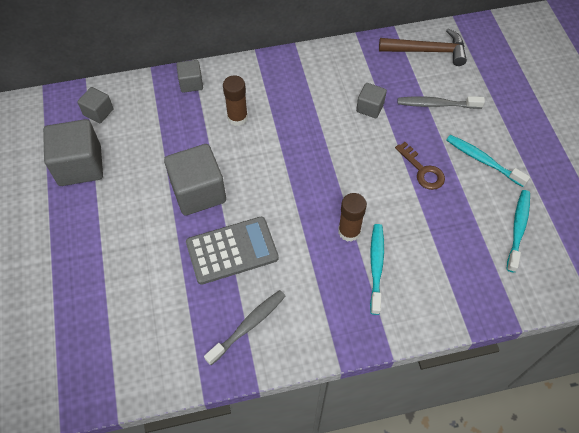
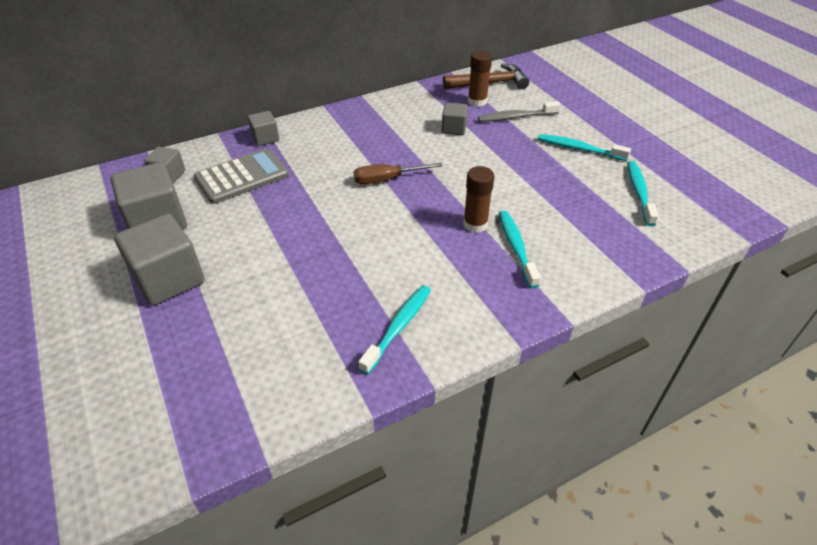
camera: 15 degrees left, 15 degrees down
grey cube [164,144,226,216] -> grey cube moved to [114,214,204,306]
grey calculator [186,217,279,285] -> grey calculator moved to [194,148,289,204]
grey toothbrush [204,290,286,365] -> turquoise toothbrush [359,285,431,374]
brown glue stick [223,75,248,126] -> brown glue stick moved to [468,50,492,107]
brown key [395,142,445,190] -> none
none -> brown screwdriver [354,163,443,184]

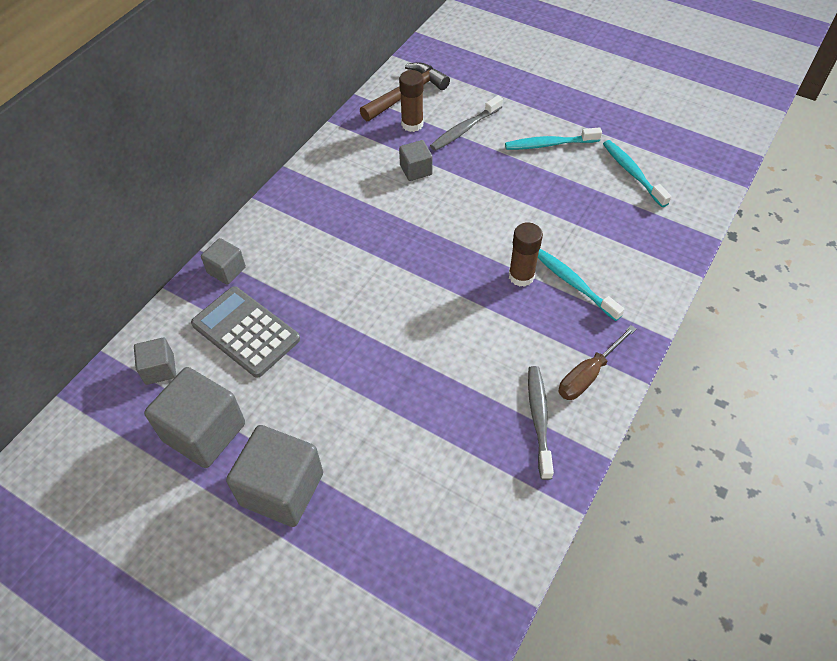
camera: 30 degrees left, 10 degrees up
grey calculator [194,148,289,204] -> grey calculator turned 75 degrees counterclockwise [191,286,300,378]
brown screwdriver [354,163,443,184] -> brown screwdriver moved to [559,325,636,400]
turquoise toothbrush [359,285,431,374] -> grey toothbrush [528,366,554,480]

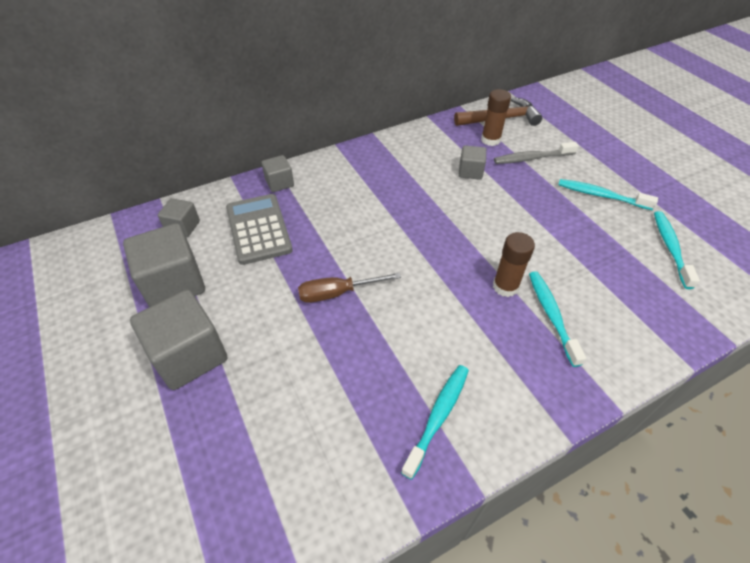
camera: 30 degrees right, 5 degrees down
grey toothbrush [528,366,554,480] -> turquoise toothbrush [401,365,469,480]
brown screwdriver [559,325,636,400] -> brown screwdriver moved to [298,273,401,303]

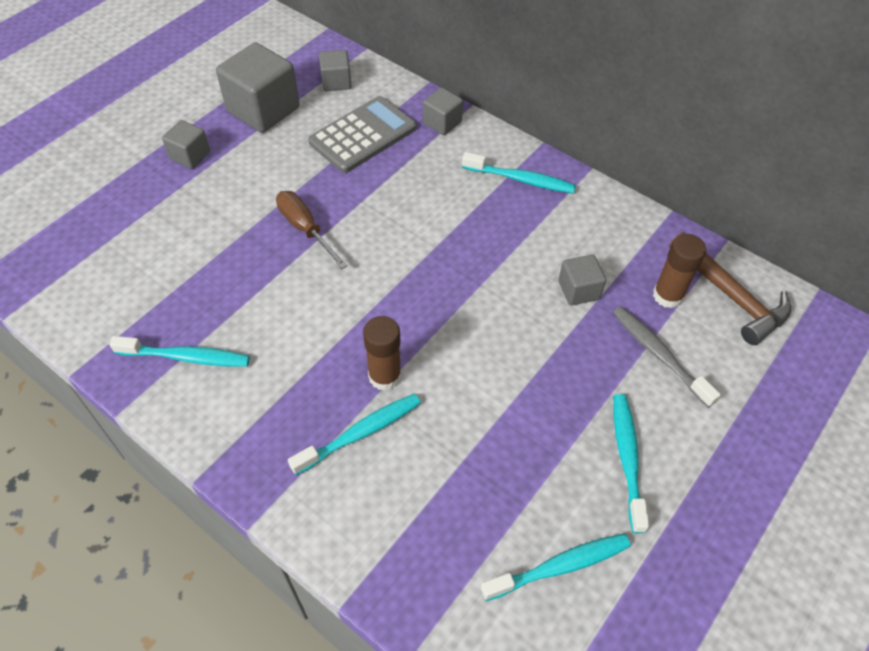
camera: 65 degrees right, 5 degrees up
grey cube [130,289,227,390] -> grey cube [162,120,210,169], size x0.53
none -> turquoise toothbrush [462,152,576,194]

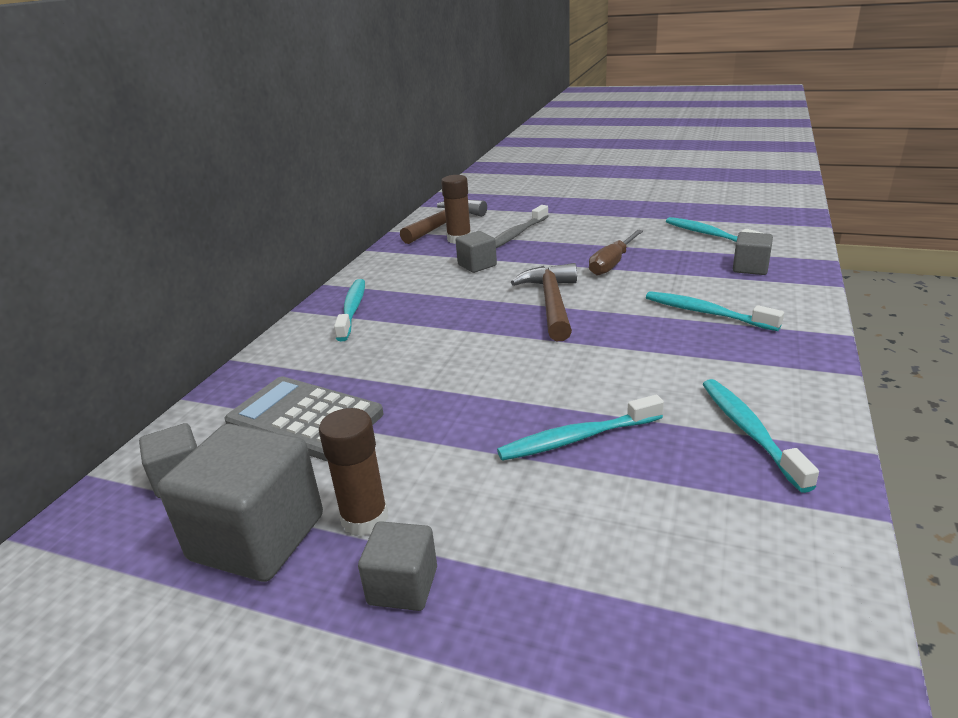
camera: 105 degrees left, 25 degrees down
brown screwdriver [276,191,348,269] -> brown screwdriver moved to [589,230,643,276]
brown glue stick [363,316,401,391] -> brown glue stick moved to [319,408,388,536]
grey cube [423,87,463,135] -> grey cube moved to [733,232,773,275]
turquoise toothbrush [613,394,649,533] -> turquoise toothbrush moved to [497,395,664,461]
none -> brown hammer [511,263,577,341]

